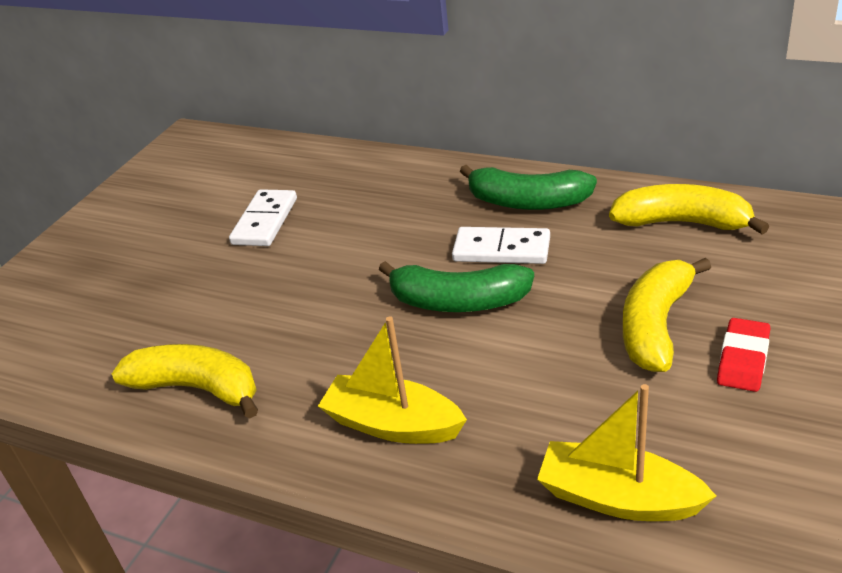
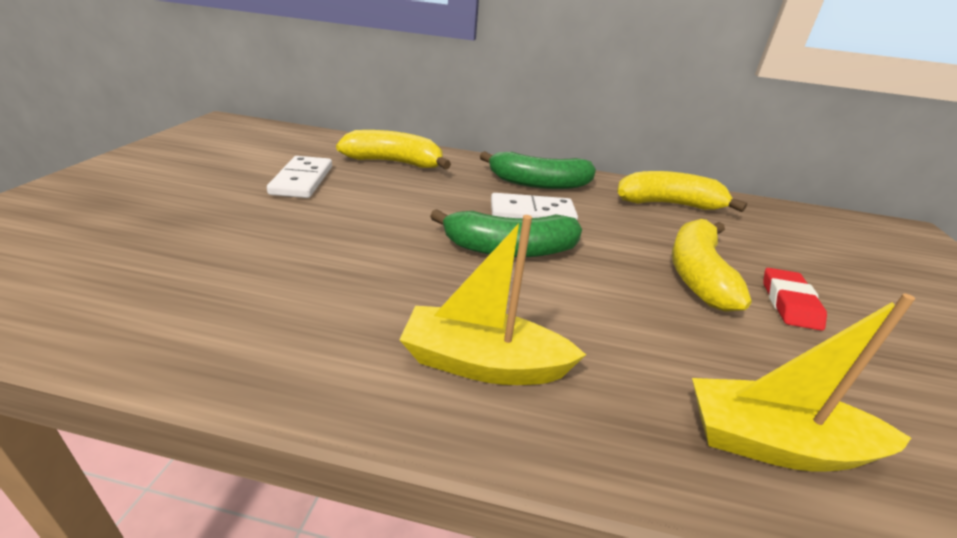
camera: 20 degrees left, 5 degrees down
yellow banana [112,344,258,419] -> yellow banana moved to [336,130,451,169]

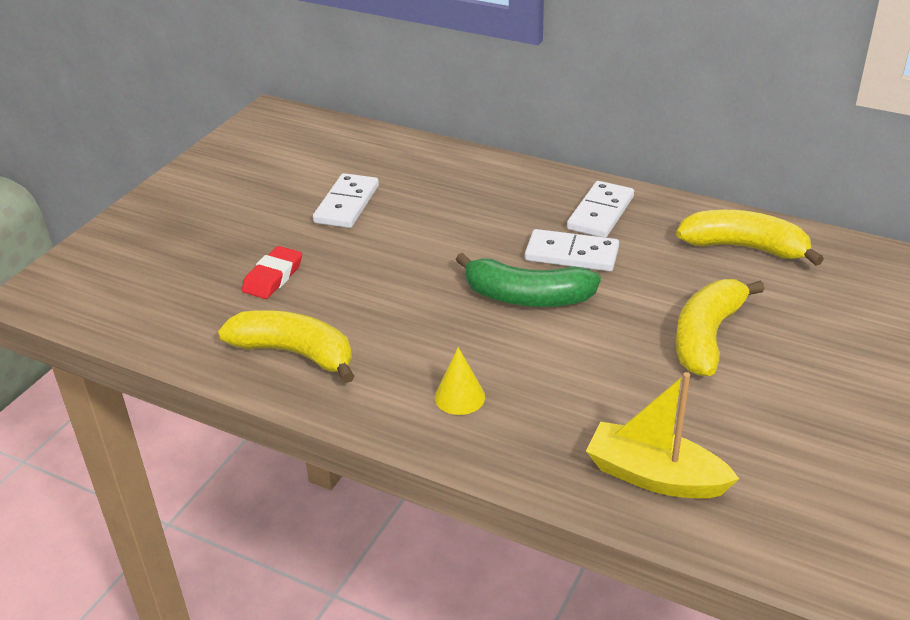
camera: 20 degrees right, 5 degrees up
yellow banana [336,130,451,169] -> yellow banana moved to [218,310,354,383]
yellow boat [399,215,586,385] -> yellow cone [435,347,485,415]
green banana [480,151,596,189] -> white domino [567,181,634,238]
red eraser [763,268,827,331] -> red eraser moved to [242,246,302,299]

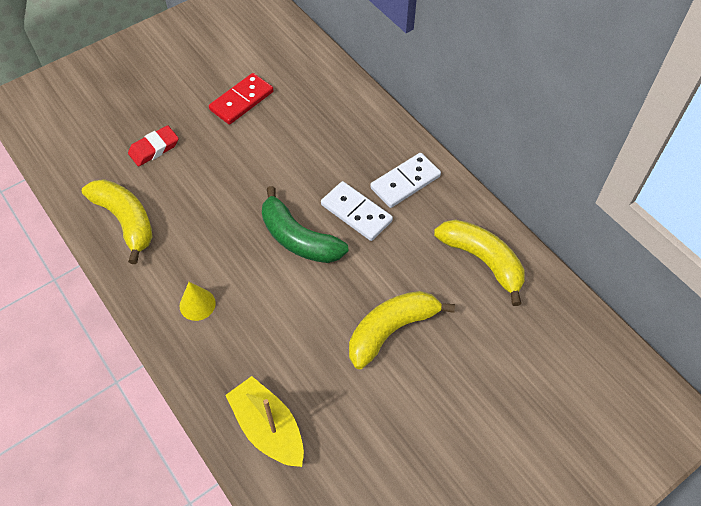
camera: 25 degrees right, 20 degrees up
white domino [313,173,379,228] -> red domino [209,73,274,125]

